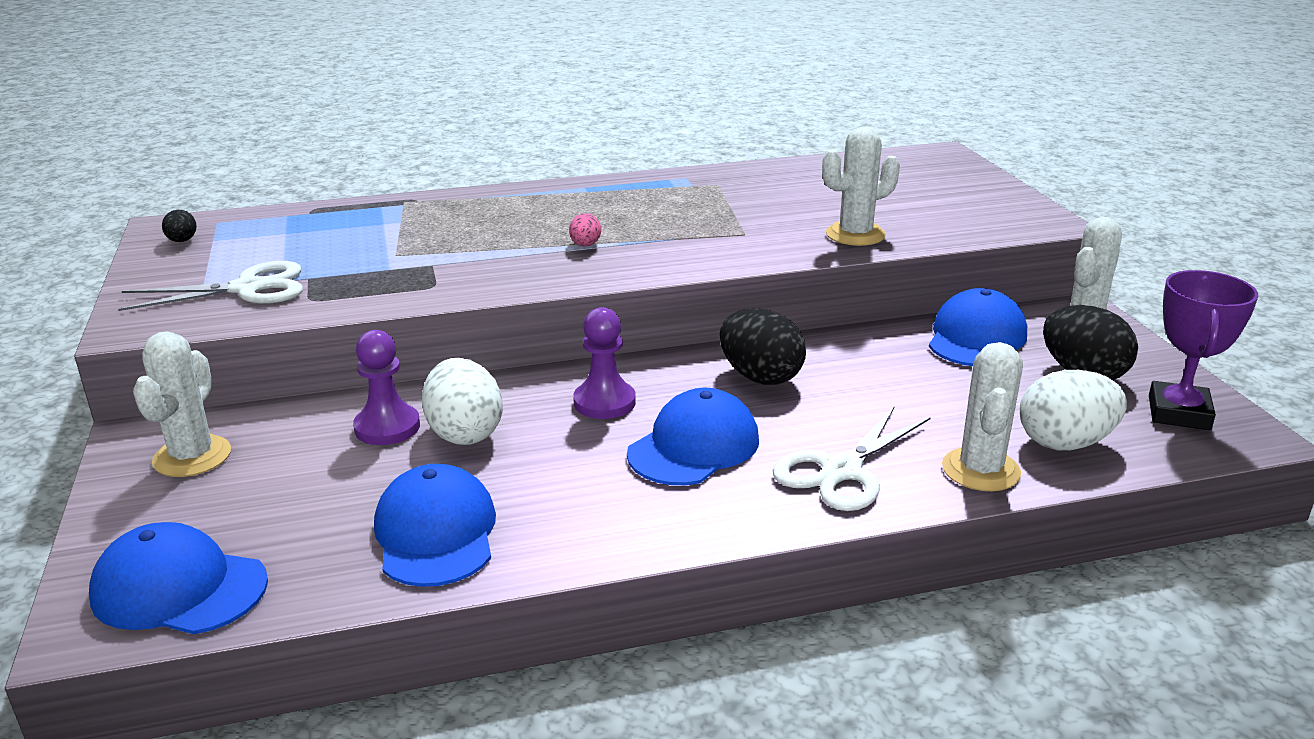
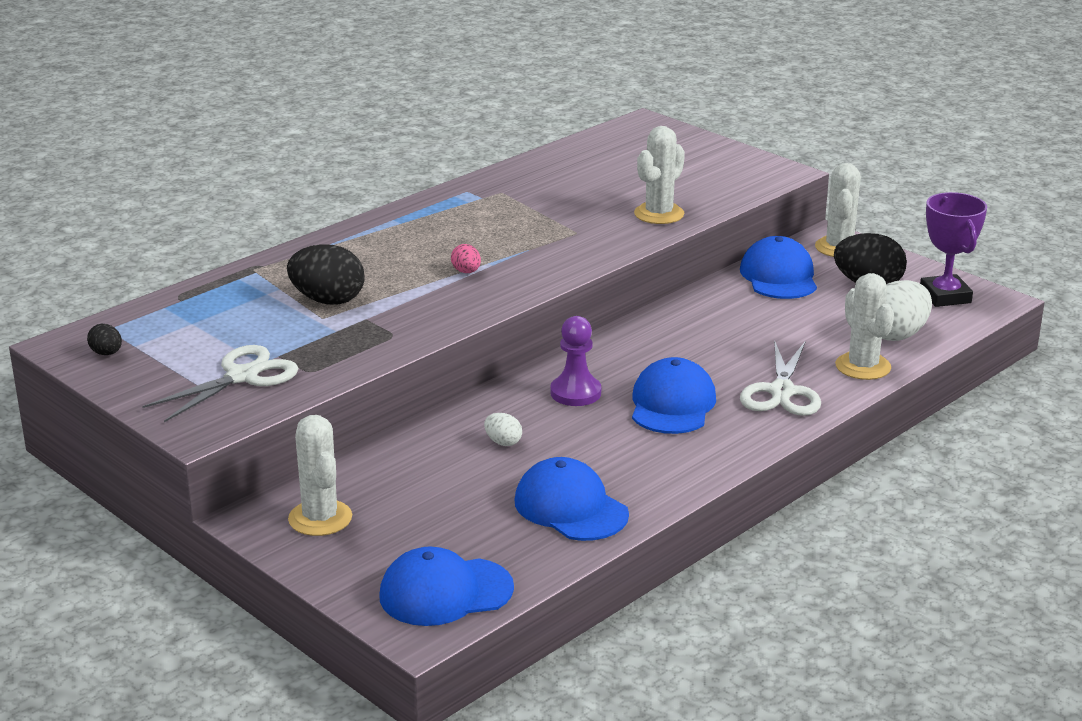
camera: 30 degrees left, 0 degrees up
purple pawn [353,330,420,445] -> none
white egg [422,358,503,445] -> white egg [484,413,522,446], size x0.50
black egg [720,308,806,385] -> black egg moved to [287,244,365,305]

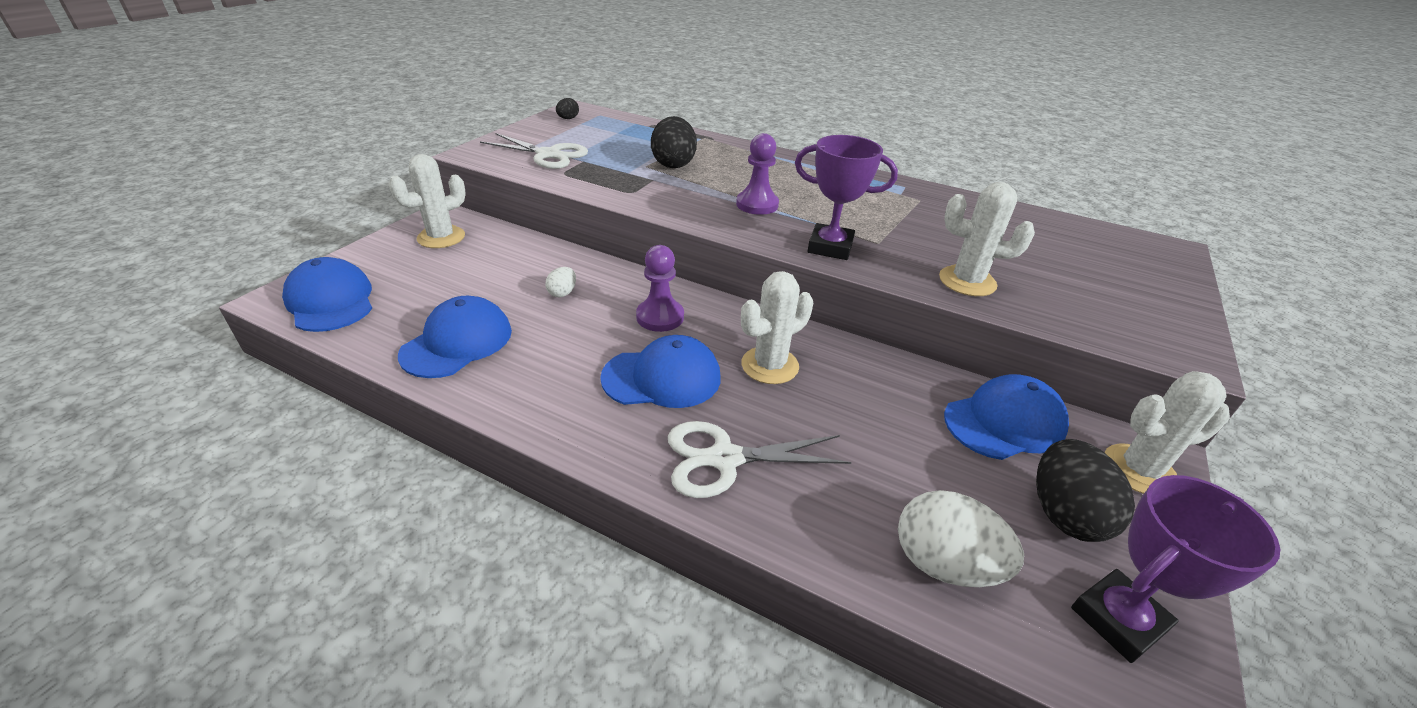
camera: 70 degrees right, 10 degrees up
pink egg [451,244,481,273] -> purple pawn [736,133,779,215]
white cactus [835,273,894,380] -> white cactus moved to [741,271,813,384]
none -> purple trophy [795,135,898,260]

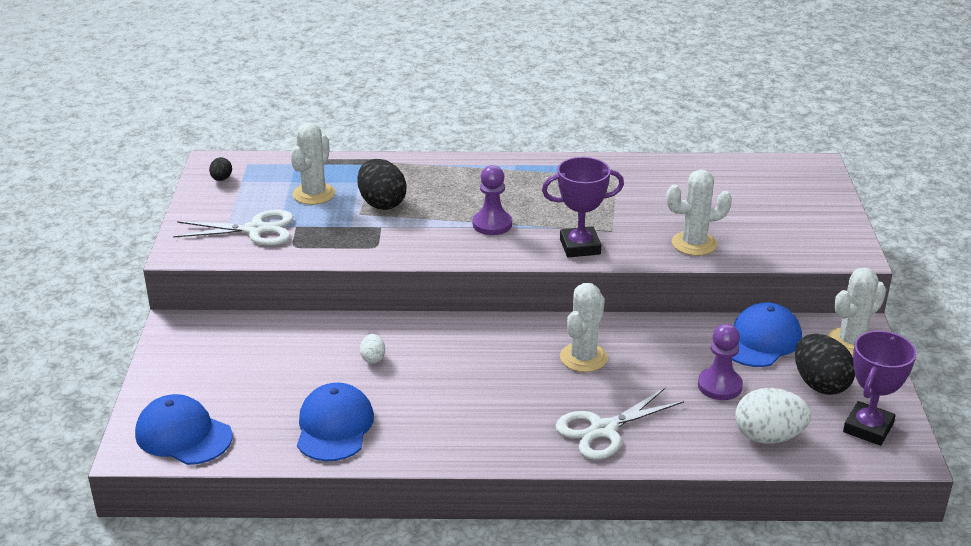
camera: 25 degrees left, 5 degrees down
white cactus [389,154,466,248] -> white cactus moved to [291,123,335,205]
blue cap [600,335,721,408] -> none
purple pawn [636,245,684,332] -> purple pawn moved to [698,324,743,400]

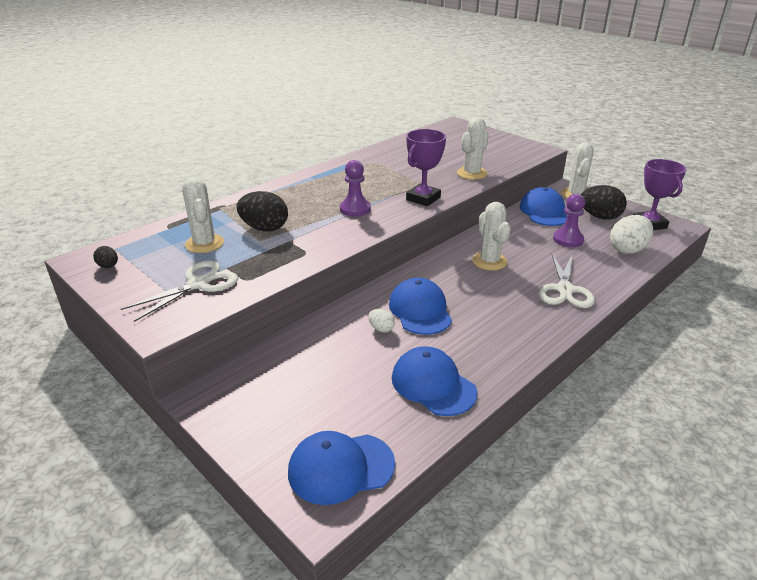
camera: 45 degrees left, 0 degrees up
none -> blue cap [389,278,452,335]

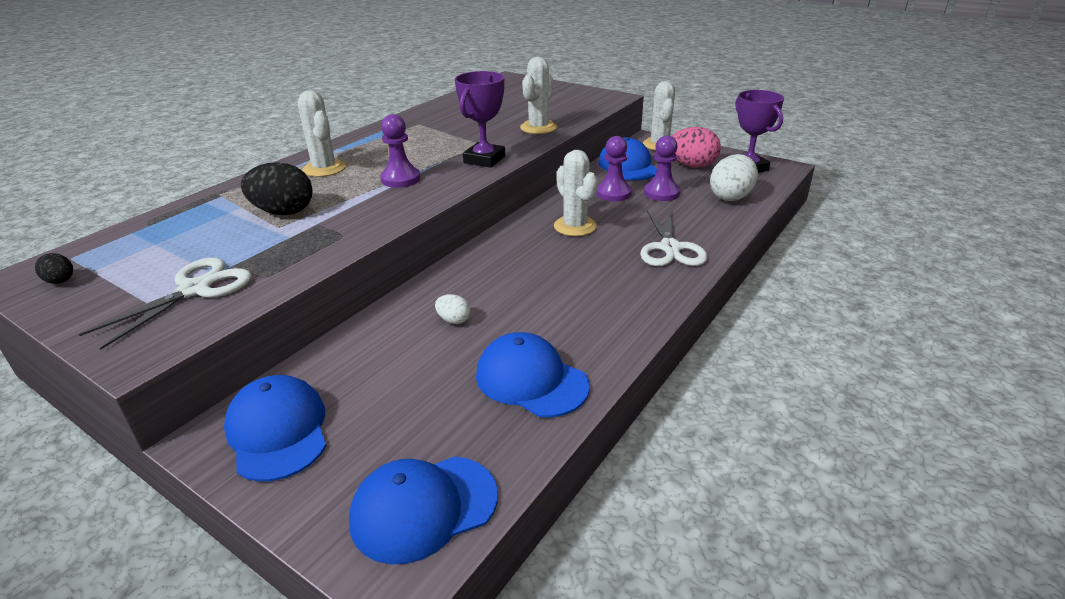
camera: 10 degrees left, 0 degrees up
white cactus [182,178,224,253] -> white cactus moved to [298,90,346,177]
blue cap [389,278,452,335] -> blue cap moved to [224,375,326,482]
black egg [581,185,627,220] -> pink egg [671,127,721,168]
none -> purple pawn [596,136,632,201]

